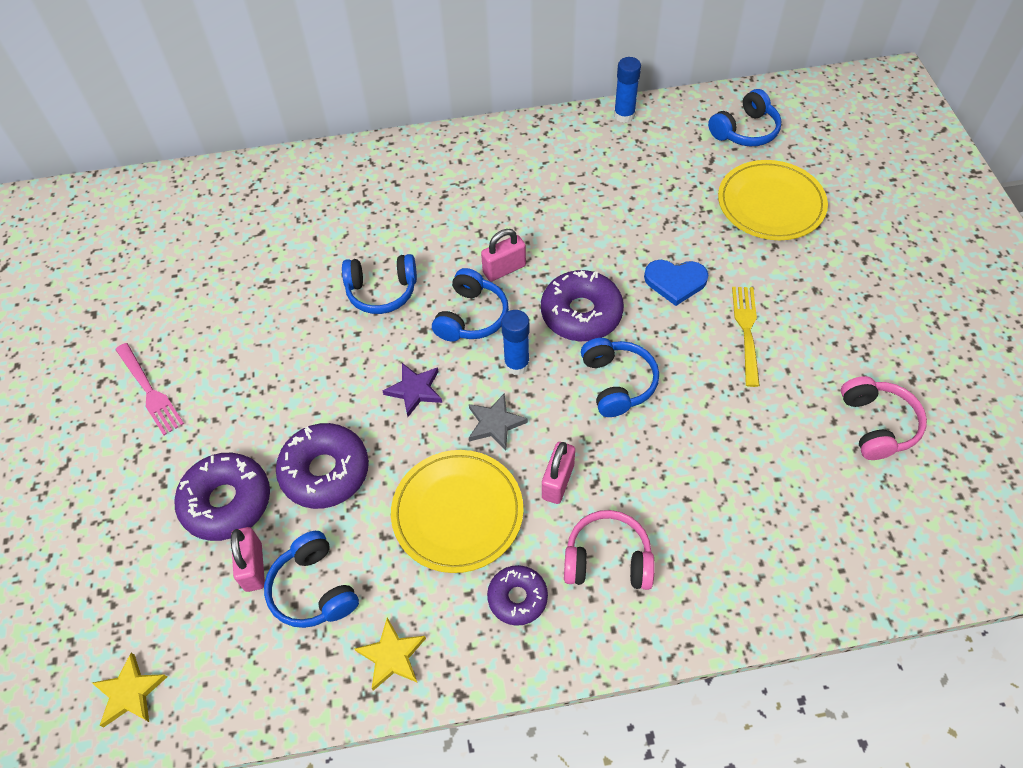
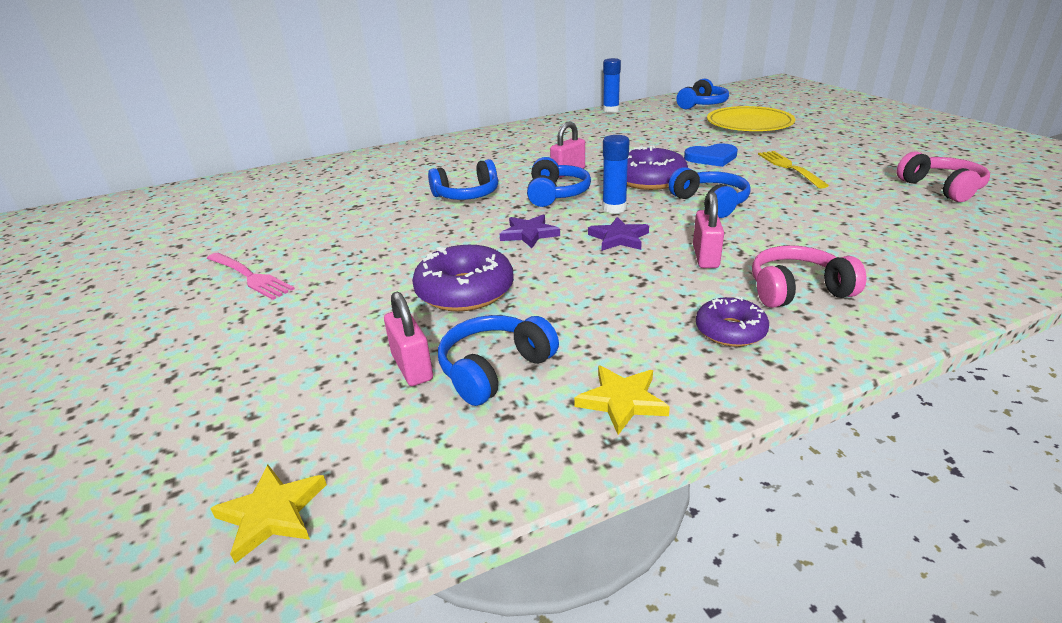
camera: 15 degrees left, 25 degrees down
purple donut [174,453,270,541] -> none
blue headphones [264,531,359,628] -> blue headphones turned 90 degrees clockwise [438,315,559,406]
yellow plate [391,450,523,573] -> none
grey star [469,393,528,450] -> purple star [588,217,649,251]

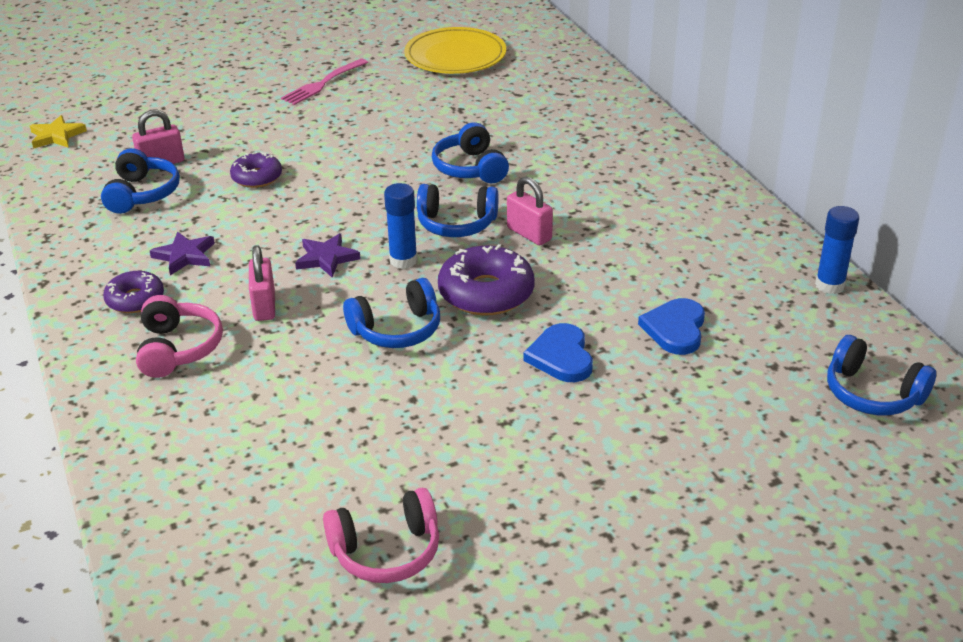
camera: 90 degrees right, 5 degrees up
purple donut [412,245,514,312] -> purple donut [230,152,282,188], size x0.61
blue headphones [438,315,559,406] -> blue headphones turned 45 degrees clockwise [101,148,180,214]
purple star [500,215,560,248] -> purple star moved to [150,232,215,275]
yellow star [574,365,670,435] -> none
pink padlock [693,192,724,268] -> pink padlock turned 75 degrees clockwise [249,245,275,321]
yellow plate [707,106,796,131] -> yellow plate moved to [404,27,506,74]
yellow fork [758,151,829,188] -> none
none -> blue heart [638,298,705,355]

